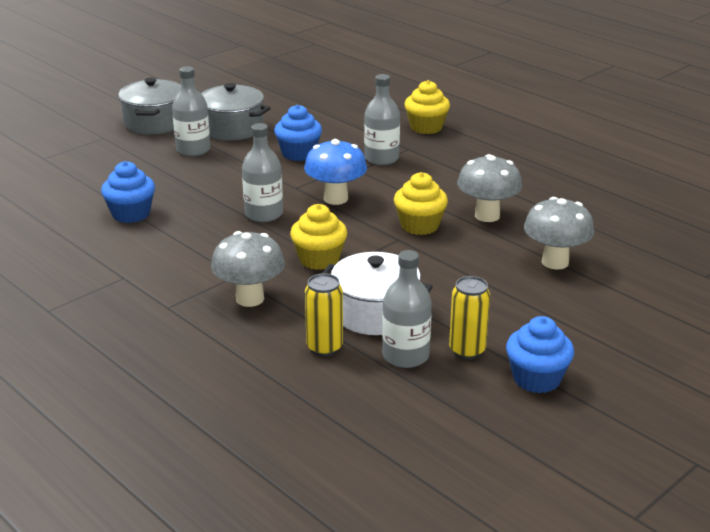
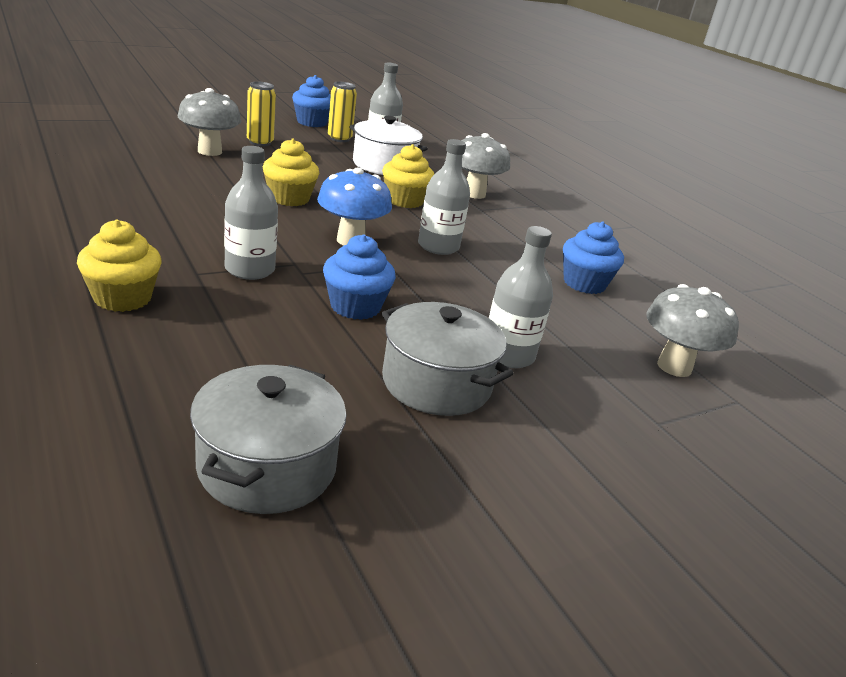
camera: 170 degrees left, 0 degrees up
grey pot [118,78,181,134] -> grey pot moved to [190,365,347,514]
yellow can [305,273,343,357] -> yellow can moved to [247,81,276,146]
grey mushroom [457,154,522,222] -> grey mushroom moved to [646,284,739,377]

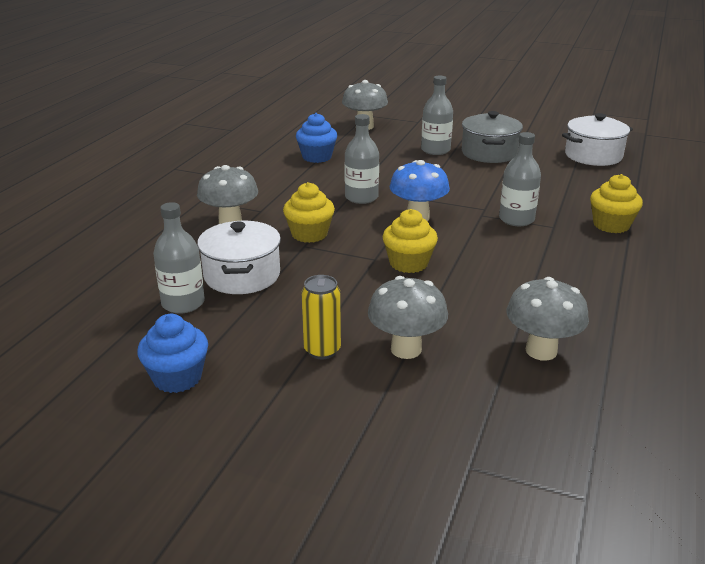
camera: 125 degrees left, 0 degrees up
grey pot [190,365,347,514] -> white pot [562,113,633,166]
blue cupcake [323,234,396,320] -> none
yellow can [328,82,357,142] -> none
none -> grey mushroom [506,277,589,361]

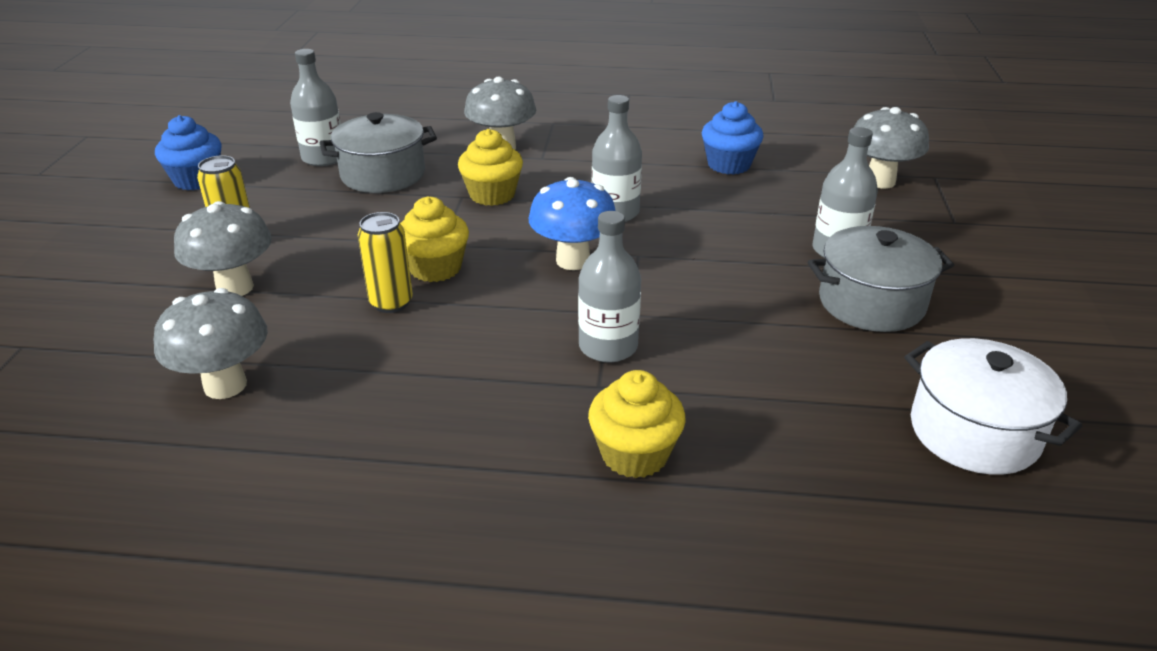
camera: 75 degrees right, 5 degrees up
white pot [197,221,281,294] -> grey pot [320,112,437,193]
none -> yellow can [358,212,413,313]

